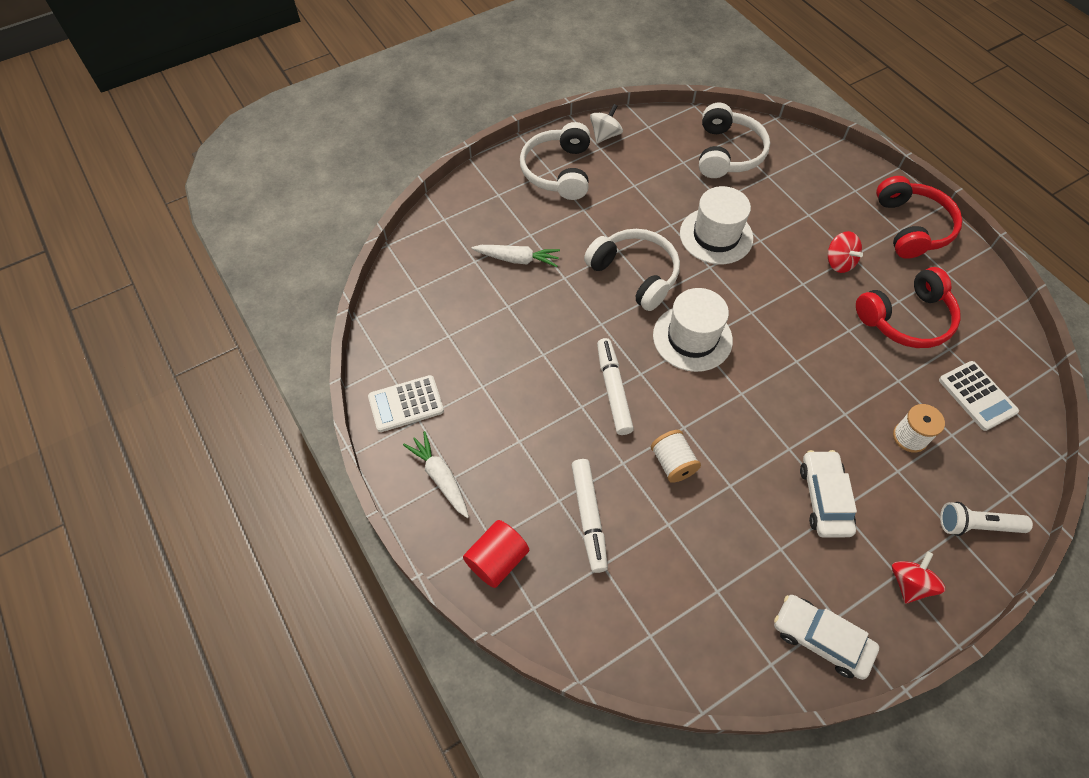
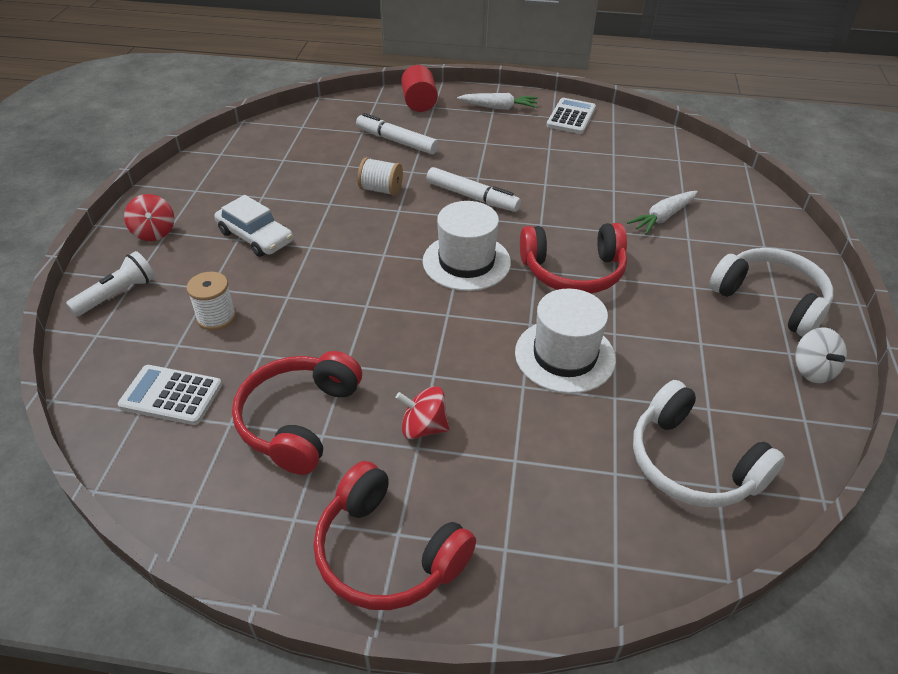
camera: 130 degrees right, 15 degrees down
white headphones [584,229,680,311] -> red headphones [520,223,627,294]
white car [774,595,879,680] -> none

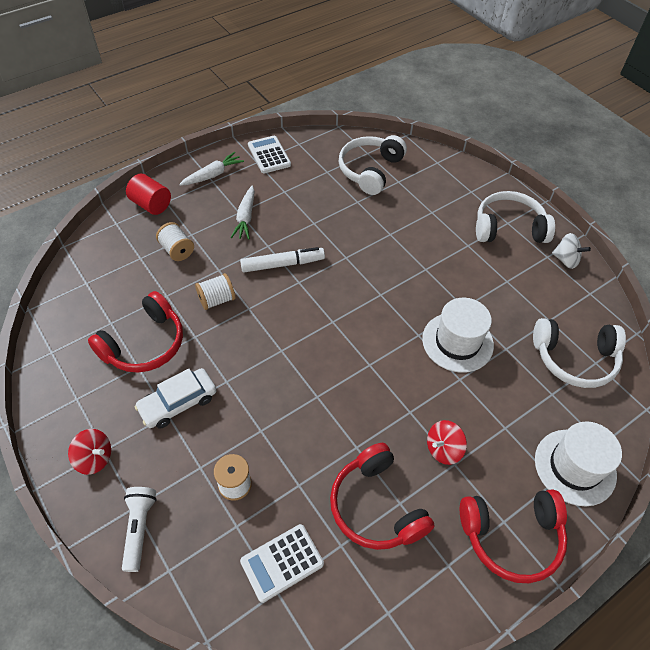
camera: 45 degrees left, 10 degrees up
white car [215,195,293,257] -> white car turned 150 degrees clockwise [135,368,217,429]
white marker [356,113,439,154] -> white spool [156,222,194,261]
white hat [423,201,511,291] -> white hat moved to [535,421,622,506]
red headphones [520,223,627,294] -> red headphones moved to [88,291,183,372]
white carrot [627,191,698,235] -> white carrot moved to [230,186,255,240]
none -> white headphones [339,135,407,195]

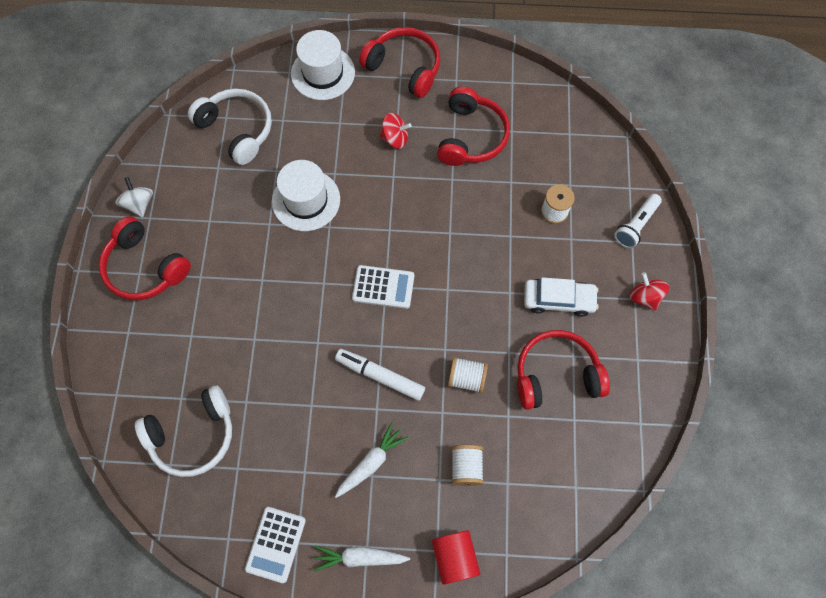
camera: 140 degrees left, 15 degrees up
white calculator [240,524,324,603] -> white calculator moved to [352,265,414,309]
white headphones [476,191,555,243] -> red headphones [99,216,191,300]

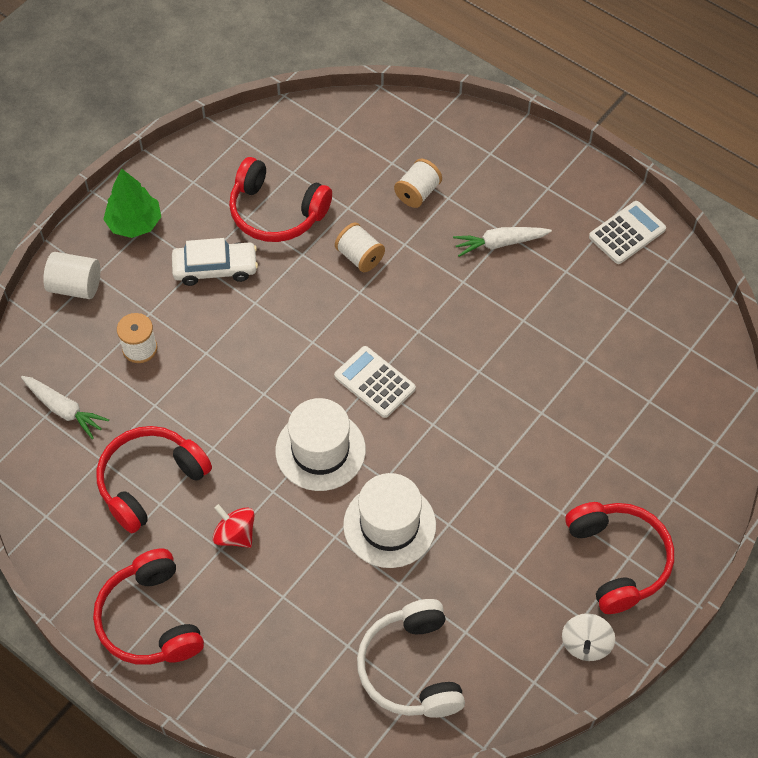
camera: 145 degrees left, 10 degrees down
white headphones [135,385,232,477] -> none
white hat [291,30,355,100] -> white hat moved to [275,398,366,491]
white carrot [314,546,410,571] -> white carrot moved to [21,376,109,439]
white marker [335,349,425,401] -> none
red cylinder [432,530,480,585] -> none
white car [524,277,599,317] -> white car turned 135 degrees clockwise [172,238,258,286]
white flashlight [614,194,662,248] -> white cylinder [43,252,100,299]
red spinning top [629,272,670,311] -> green tree [103,169,161,238]

